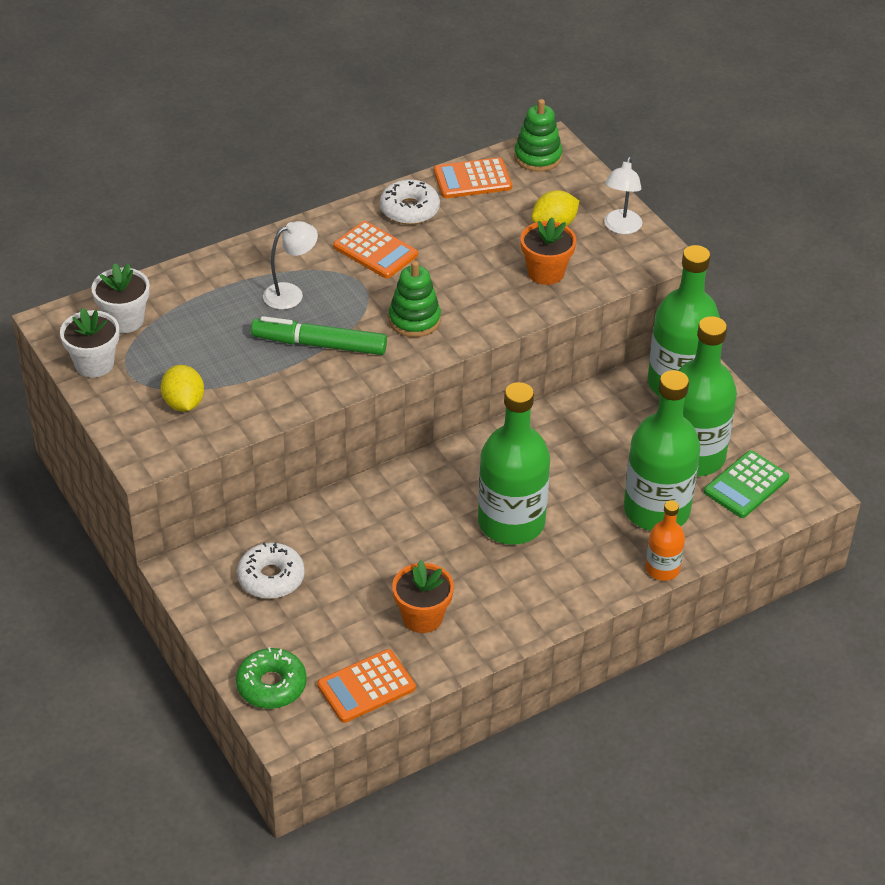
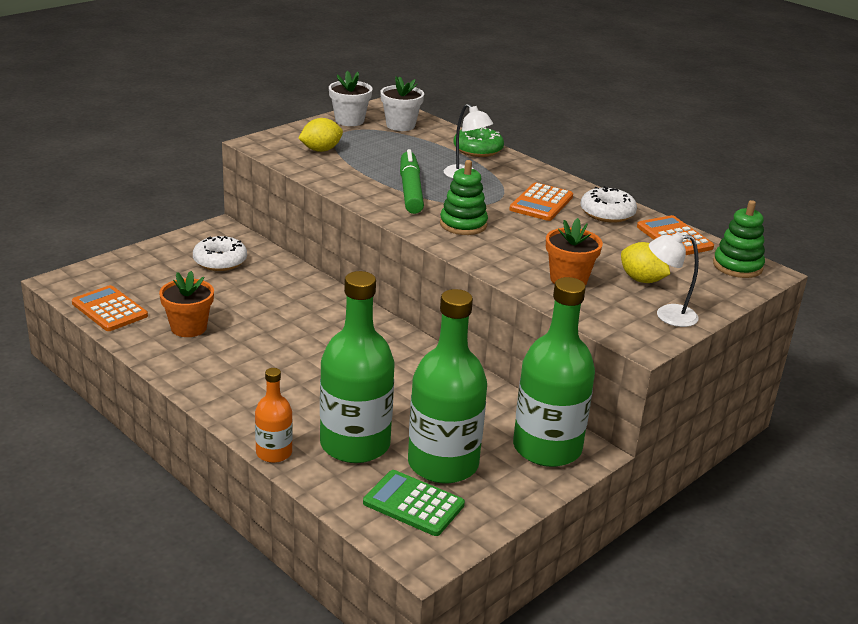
camera: 75 degrees right, 15 degrees down
green donut [236,647,307,709] -> green donut moved to [453,127,504,157]
green bottle [478,382,550,545] -> none

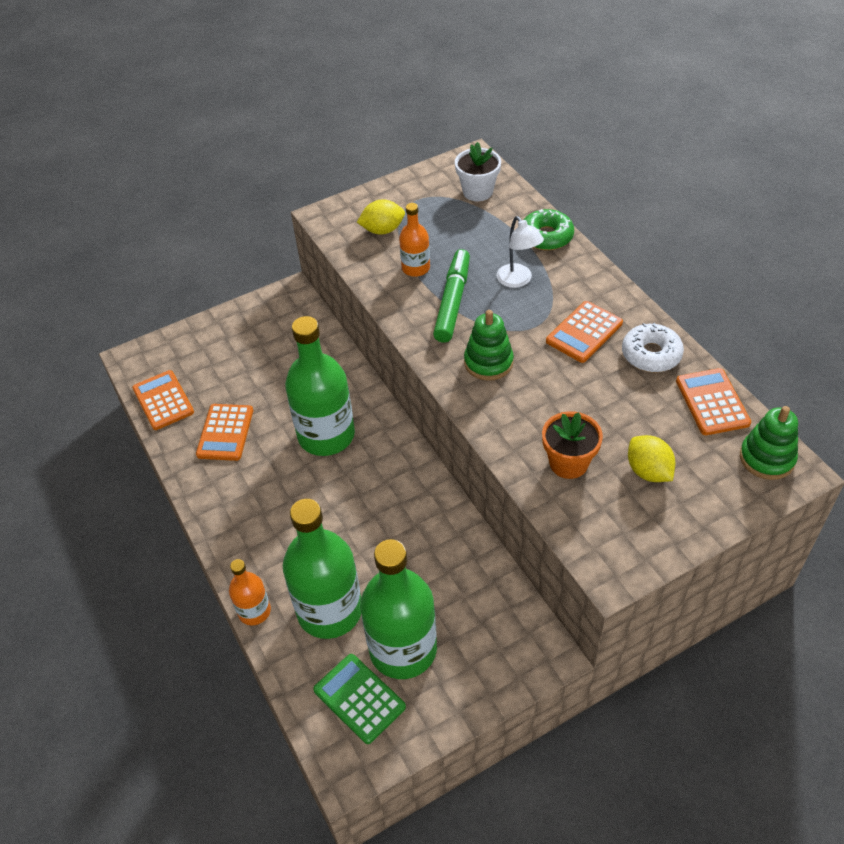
camera: 20 degrees right, 20 degrees up
orange flower pot [159,271,214,337] -> orange calculator [196,404,253,461]
white donut [193,236,247,271] -> none
white flower pot [329,71,372,126] -> none
green bottle [513,277,595,467] -> green bottle moved to [285,316,355,456]
white lamp [649,232,699,327] -> none
none -> orange bottle [399,203,430,277]

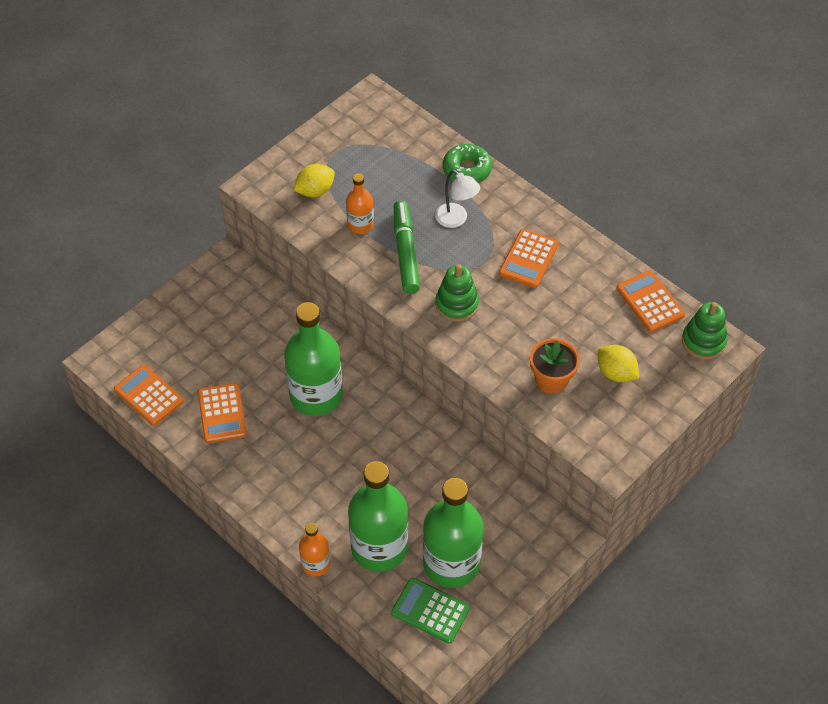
camera: 20 degrees left, 5 degrees up
white flower pot [455,142,501,201] -> none
white donut [622,323,684,373] -> none

